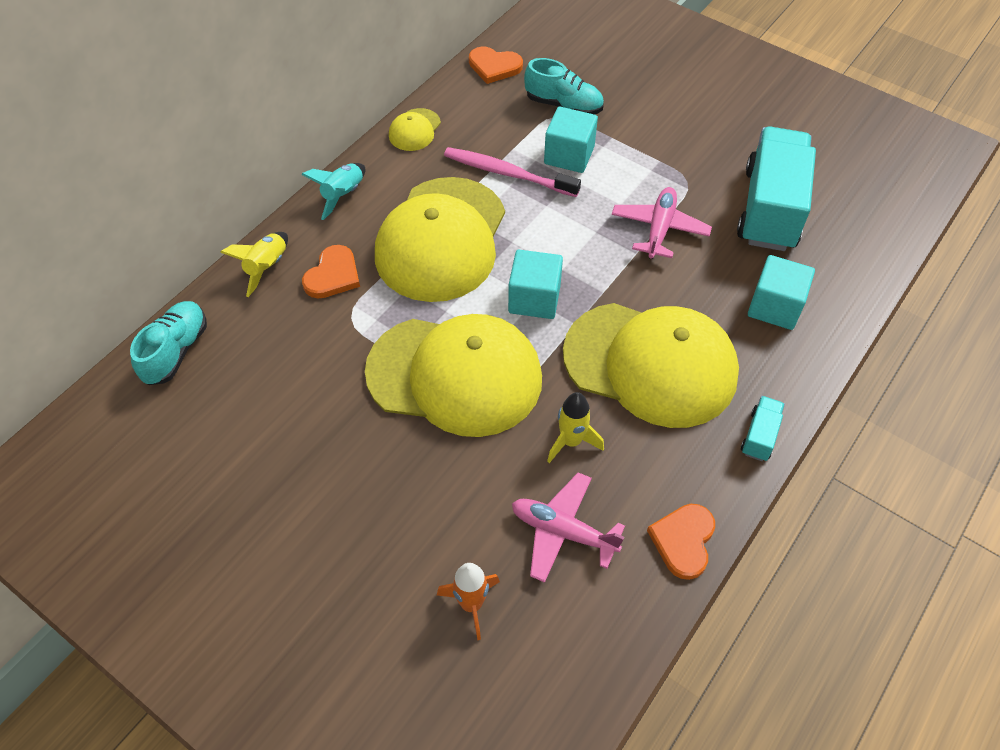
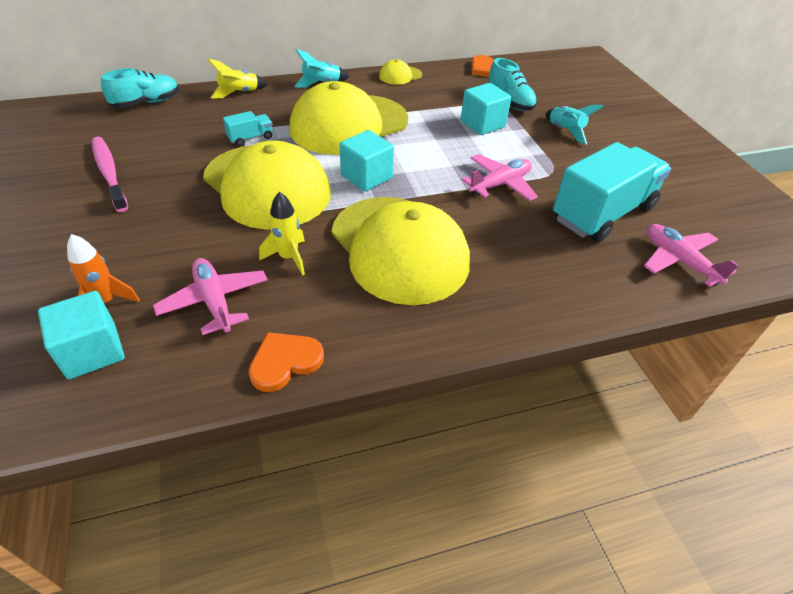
camera: 35 degrees right, 10 degrees down
orange heart [302,245,360,298] -> none
pink toothbrush [444,147,581,197] -> pink toothbrush moved to [92,136,128,212]
turquoise truck [741,396,785,461] -> turquoise truck moved to [223,111,273,146]
turquoise cube [748,255,815,330] -> turquoise cube moved to [38,291,125,379]
none -> turquoise rocket [545,105,604,144]
none -> pink plane [644,224,739,287]

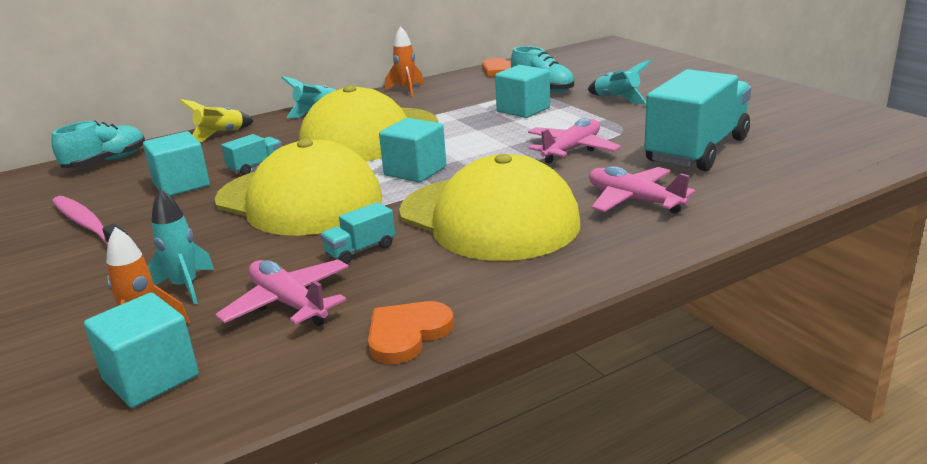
camera: 10 degrees left, 20 degrees down
yellow rocket [259,191,305,275] -> turquoise truck [320,202,395,264]
yellow cap [379,60,422,85] -> orange rocket [385,26,424,97]
pink plane [644,224,739,287] -> pink plane moved to [589,166,695,214]
none -> turquoise cube [143,131,210,196]
none -> turquoise rocket [148,189,215,305]

